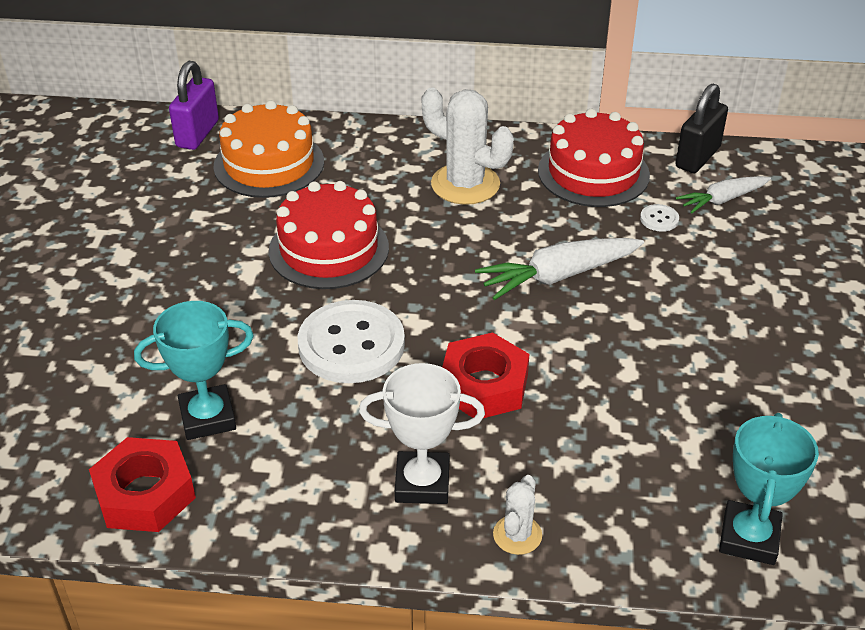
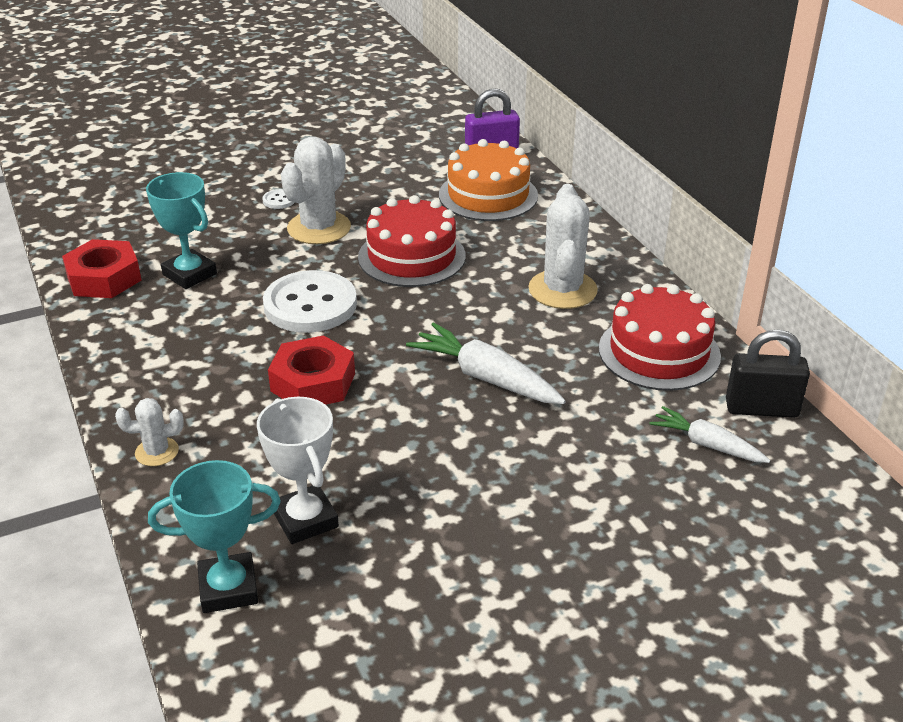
camera: 60 degrees right, 5 degrees down
white trophy [359,363,485,504] -> white trophy moved to [257,397,339,544]
white button [640,204,679,232] -> white button moved to [262,189,295,209]
none -> white cactus [281,137,351,244]

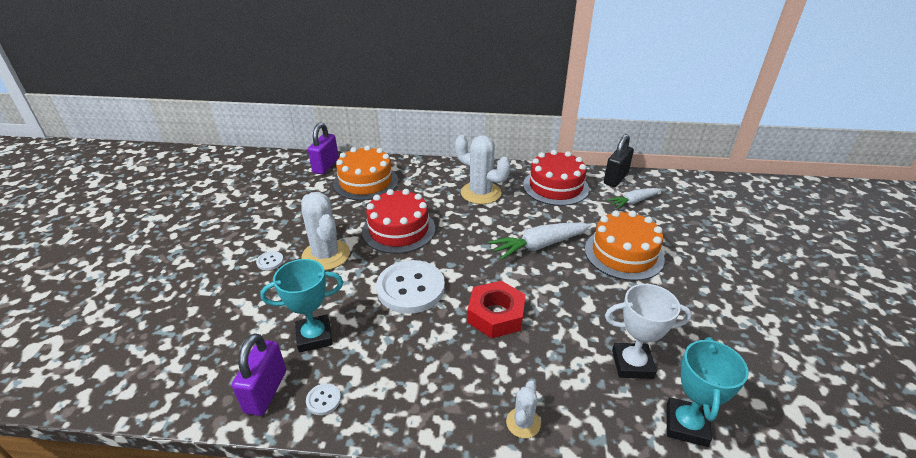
camera: 60 degrees left, 0 degrees up
red nut [62,239,142,298] -> purple padlock [232,333,286,416]
none -> white button [306,383,341,415]
none -> orange cake [585,210,665,281]

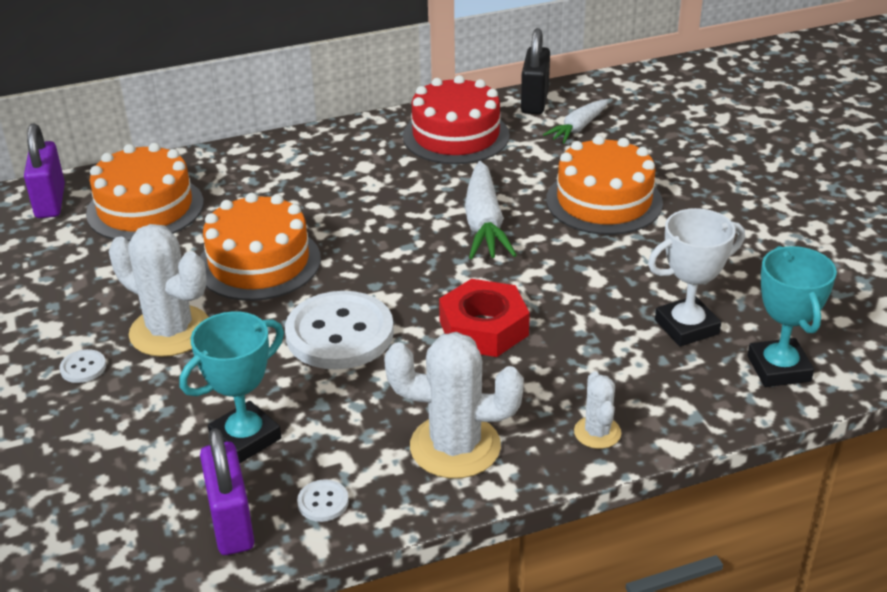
camera: 25 degrees left, 0 degrees up
red cake [362,189,435,254] -> orange cake [200,193,321,301]
white cactus [455,135,510,204] -> white cactus moved to [384,332,524,479]
white carrot [488,223,591,260] -> white carrot turned 45 degrees counterclockwise [465,161,517,259]

